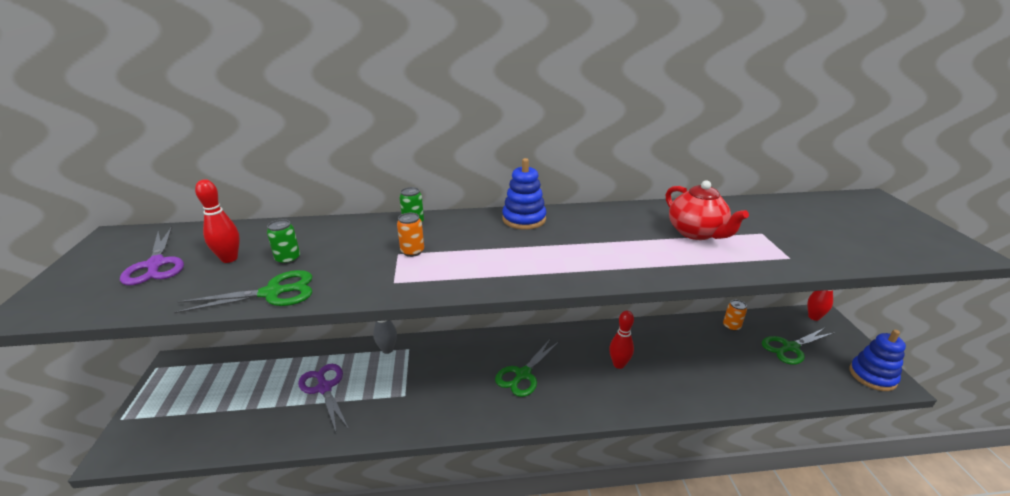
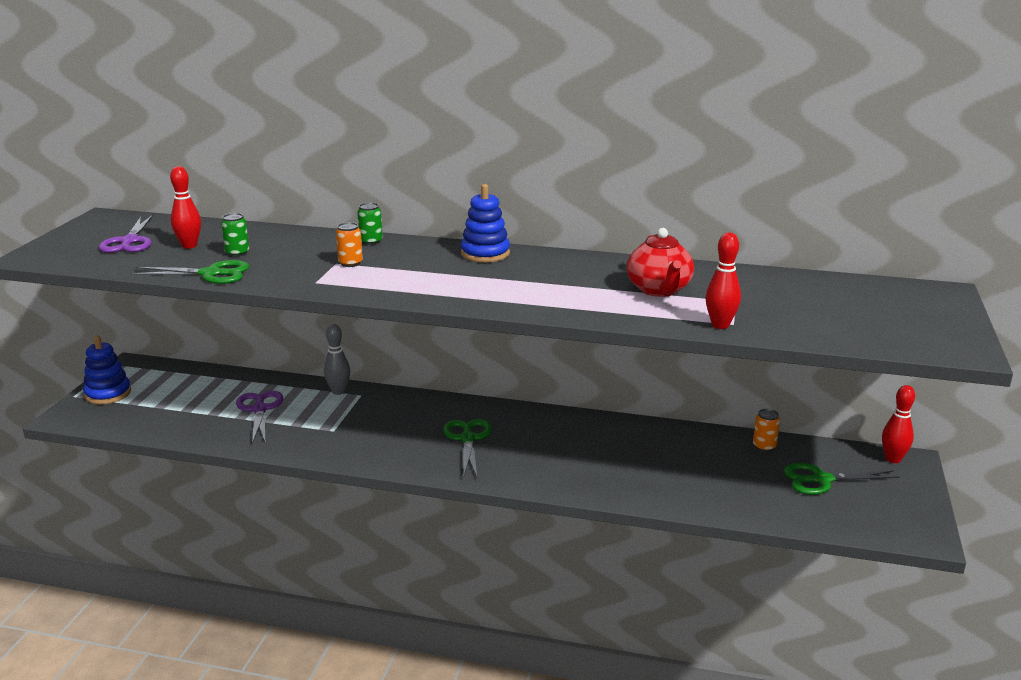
camera: 20 degrees right, 5 degrees down
green scissors [495,338,559,397] -> green scissors turned 120 degrees clockwise [443,419,492,477]
red bowling pin [609,311,634,369] -> red bowling pin moved to [705,232,741,329]
blue stacking toy [850,330,906,391] -> blue stacking toy moved to [83,335,131,404]

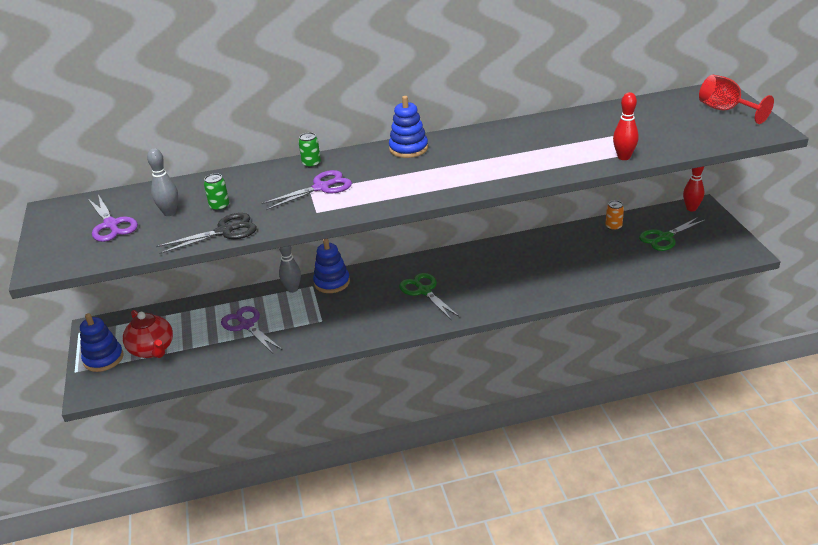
camera: 25 degrees left, 10 degrees up
green scissors [131,260,249,284] -> black scissors [156,213,257,254]
red bowling pin [170,166,201,249] -> grey bowling pin [147,148,178,216]
orange can [336,222,363,267] -> purple scissors [261,170,352,210]
red teapot [627,228,694,297] -> red teapot moved to [123,310,173,358]
none -> blue stacking toy [313,239,350,293]
none -> red goblet [699,75,774,124]

